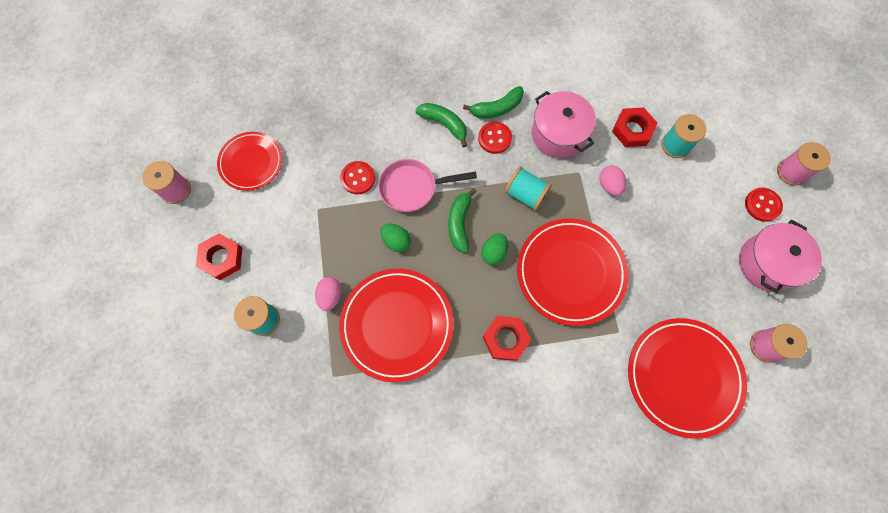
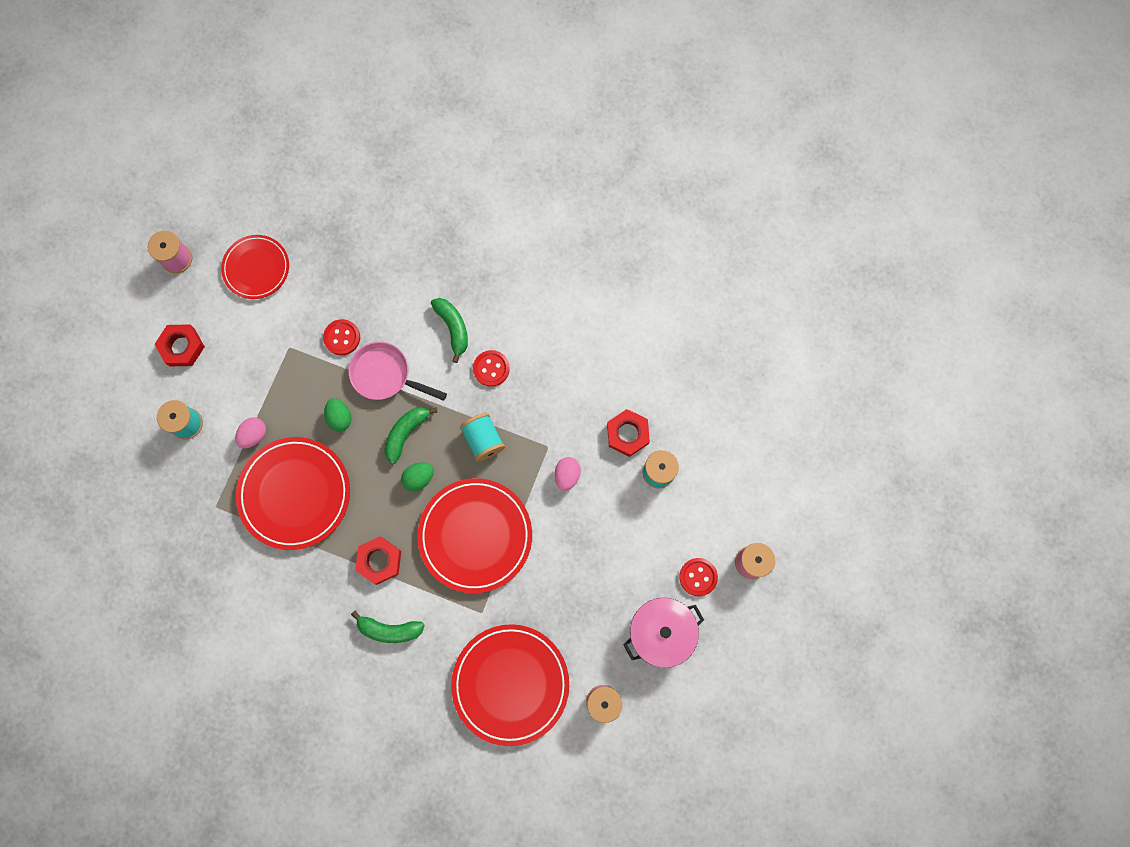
camera: 30 degrees right, 5 degrees up
green banana [463,86,524,119] -> green banana moved to [351,611,425,643]
pink pot [532,91,596,158] -> none

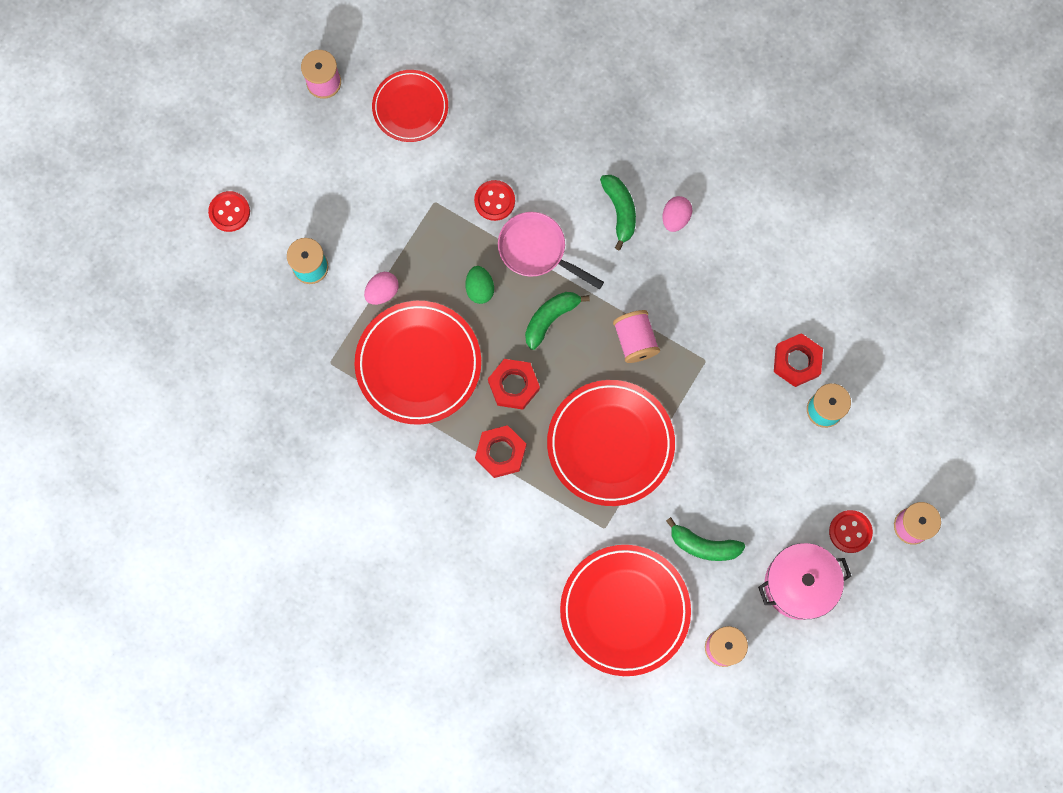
camera: 10 degrees right, 0 degrees up
red nut [155,324,205,366] -> red nut moved to [488,359,540,410]
green banana [351,611,425,643] -> green banana moved to [666,517,745,561]
green egg [401,462,434,491] -> none
turquoise spool [460,413,505,462] -> pink spool [613,310,660,363]
red button [473,350,510,387] -> red button moved to [208,191,250,232]
pink egg [554,457,581,491] -> pink egg moved to [662,196,692,232]

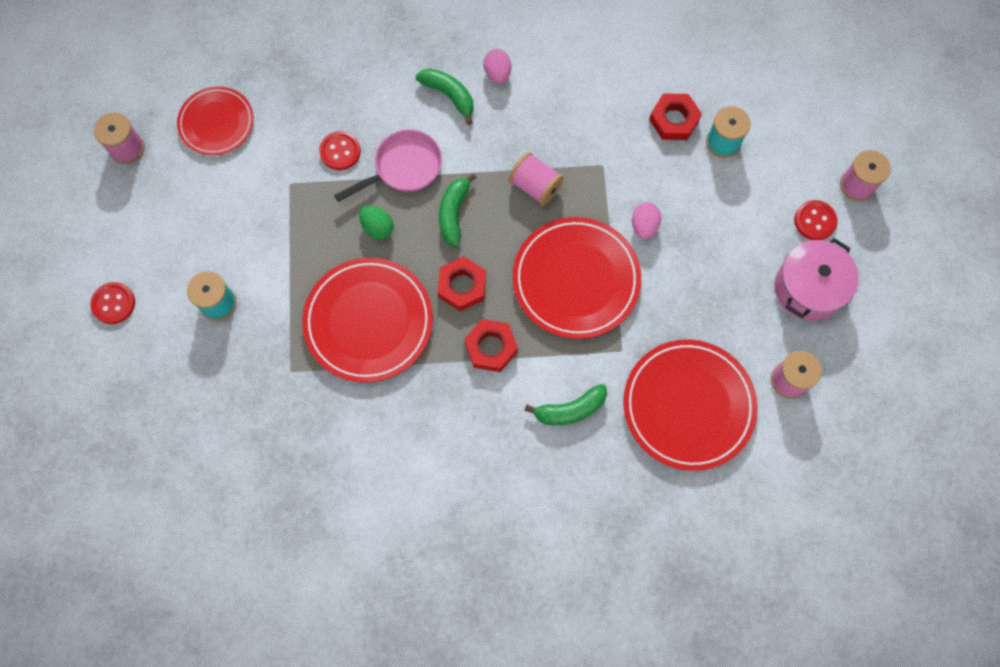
camera: 35 degrees left, 5 degrees down
pink egg [364,272,399,305] -> pink egg moved to [632,202,661,239]
pink pan [498,212,604,289] -> pink pan turned 150 degrees clockwise [334,129,442,202]
green banana [666,517,745,561] -> green banana moved to [524,384,607,425]

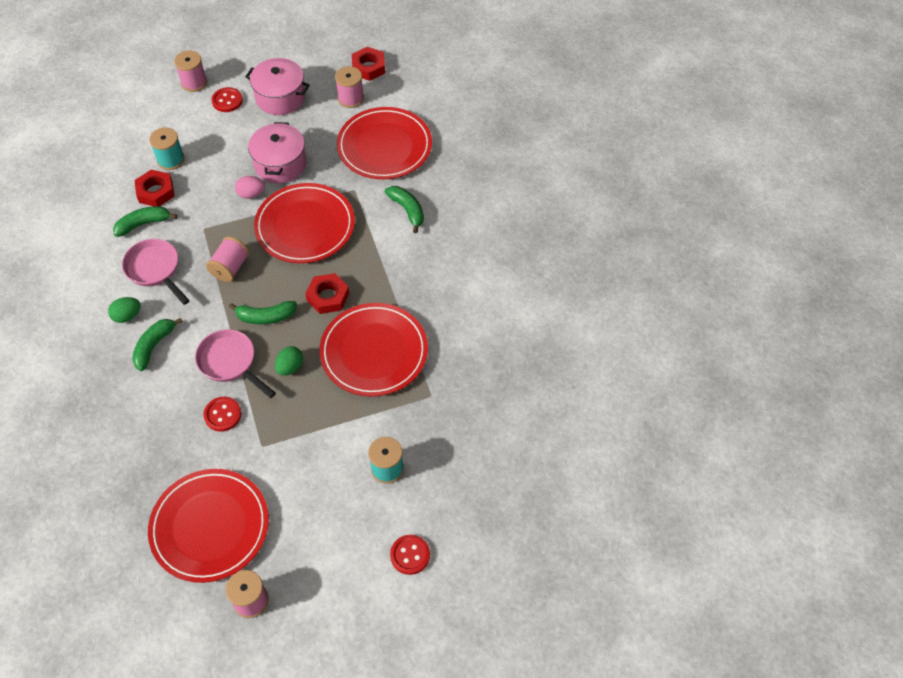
camera: 105 degrees left, 15 degrees down
red plate [177,86,254,155] -> red plate [148,469,269,583], size x1.60
red nut [464,319,518,372] -> red nut moved to [352,47,385,81]
pink egg [483,49,511,84] -> green egg [108,297,141,323]
none -> green banana [113,206,177,237]
none -> pink pan [122,239,190,305]
none -> pink pot [248,122,306,184]

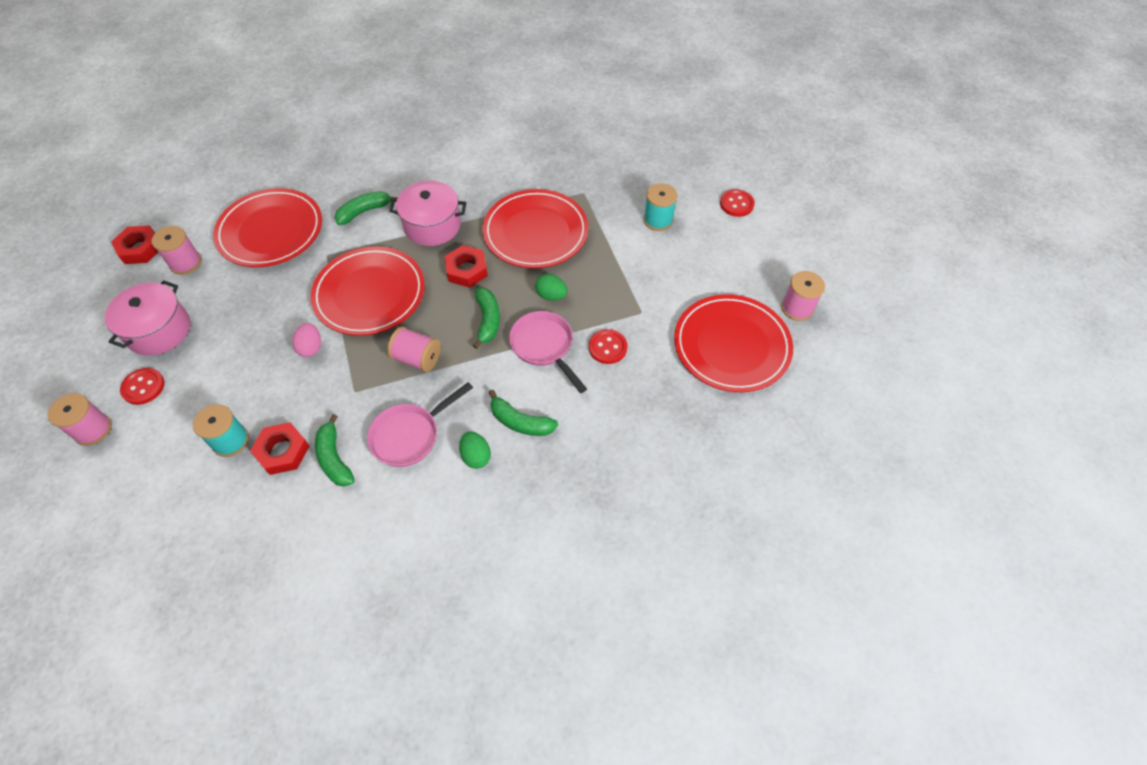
camera: 90 degrees left, 0 degrees up
pink pan [195,329,276,398] -> pink pan turned 105 degrees clockwise [509,311,587,393]
pink pot [248,122,306,184] -> pink pot moved to [389,181,466,246]

